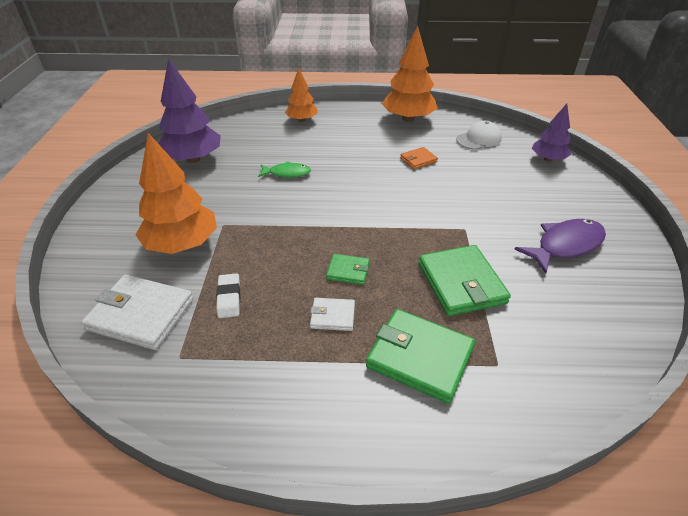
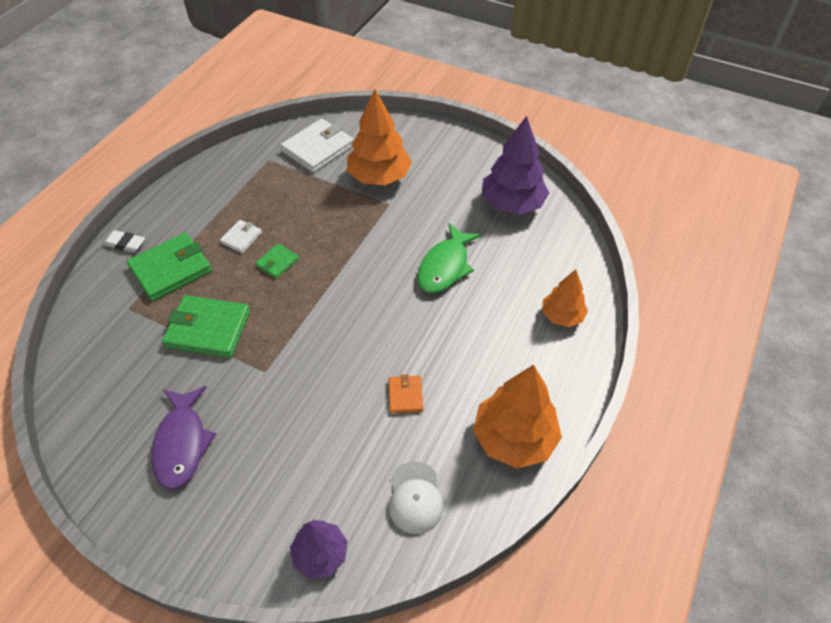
camera: 115 degrees right, 10 degrees up
white eraser [216,273,240,318] -> white eraser moved to [103,230,145,252]
green fish [258,161,311,178] -> green fish [417,223,481,293], size x1.62

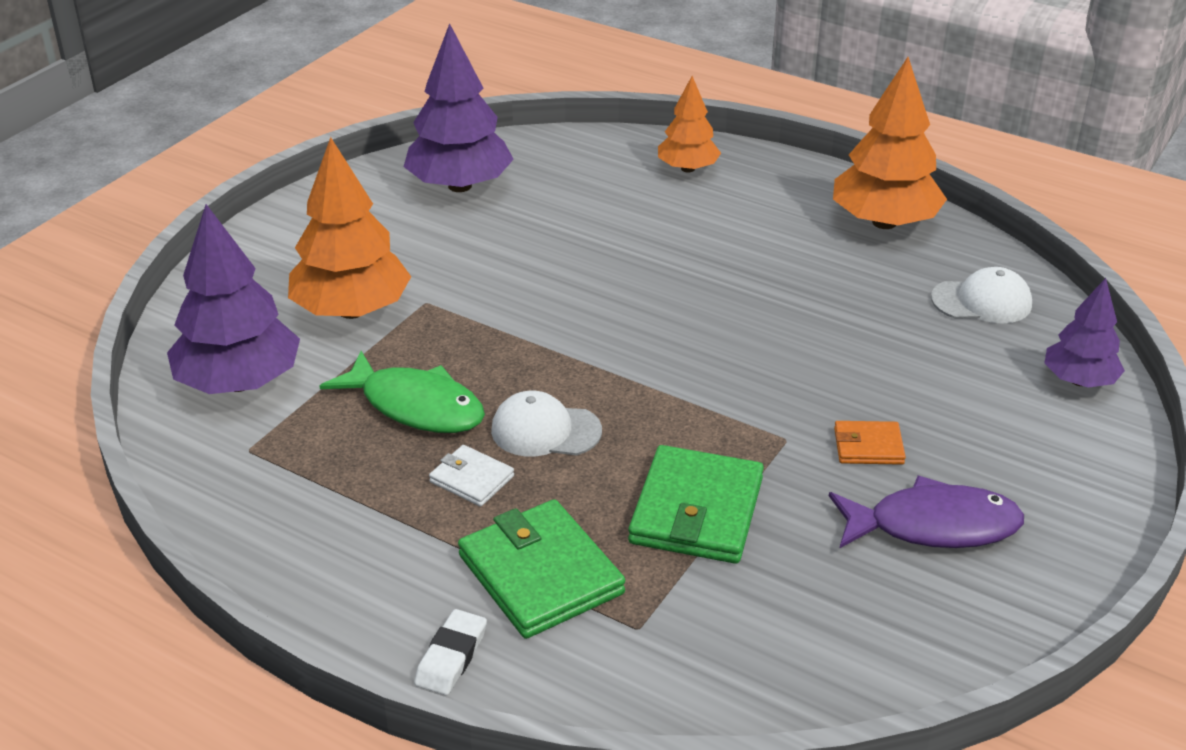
camera: 85 degrees left, 15 degrees down
green wallet [255,243,299,279] -> white cap [491,391,602,457]
white wallet [281,119,354,173] -> purple tree [167,204,300,394]
orange wallet [389,375,423,413] -> orange wallet moved to [834,421,906,465]
green fish [417,223,481,293] -> green fish moved to [320,351,485,433]

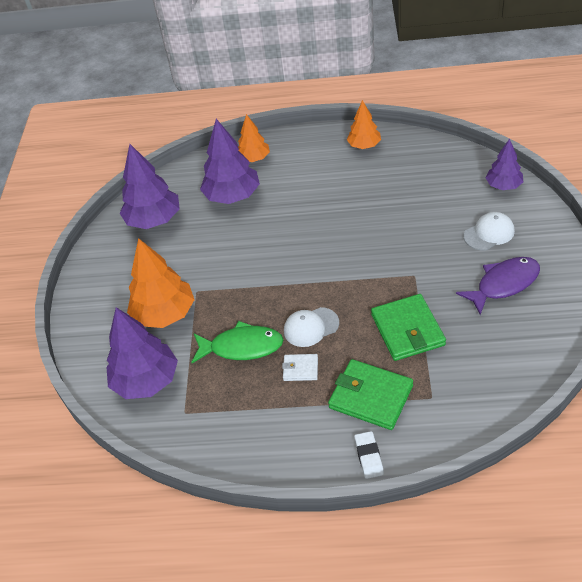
camera: 25 degrees left, 10 degrees up
orange tree [833,57,947,229] -> orange tree [347,100,381,149], size x0.60
orange wallet [834,421,906,465] -> none
white cap [931,267,1032,323] -> white cap moved to [464,212,515,250]
none -> purple tree [200,119,260,204]

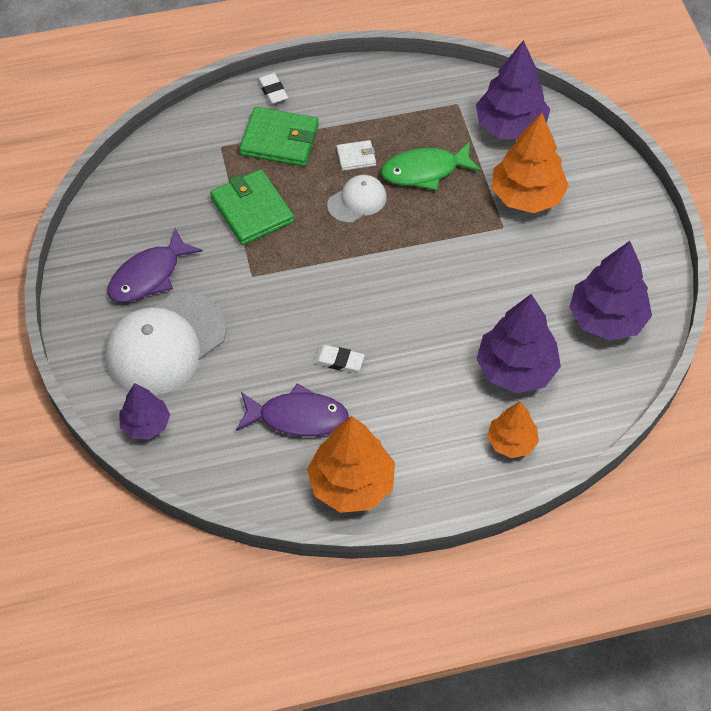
camera: 160 degrees right, 10 degrees up
orange tree [347,100,381,149] -> orange tree [307,416,395,513], size x1.67
white cap [464,212,515,250] -> white cap [105,292,227,395], size x1.92
none -> purple fish [236,383,349,437]
none -> white eraser [313,345,365,373]

